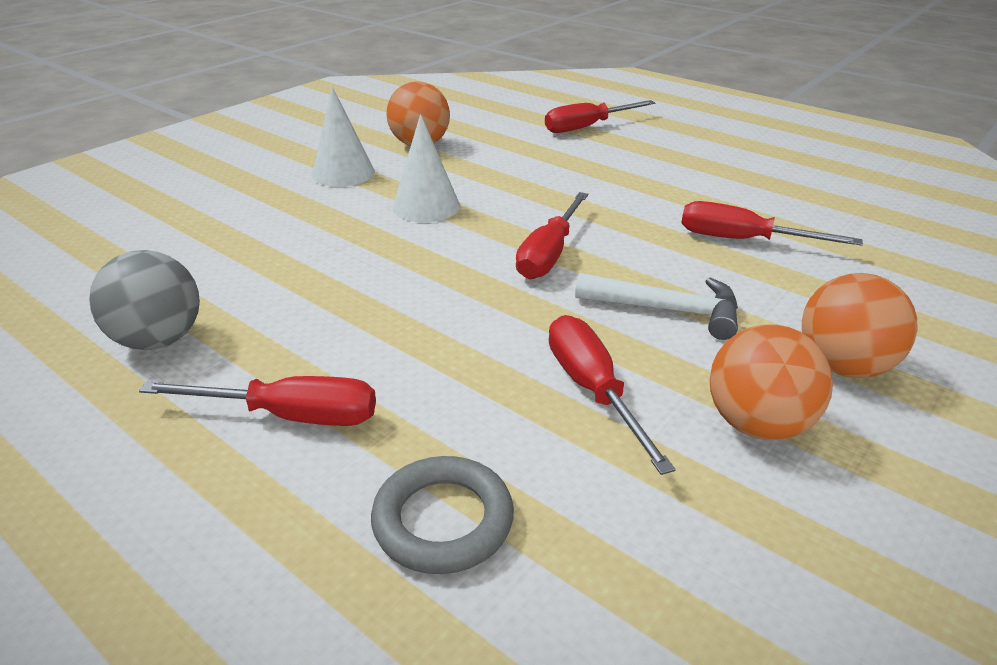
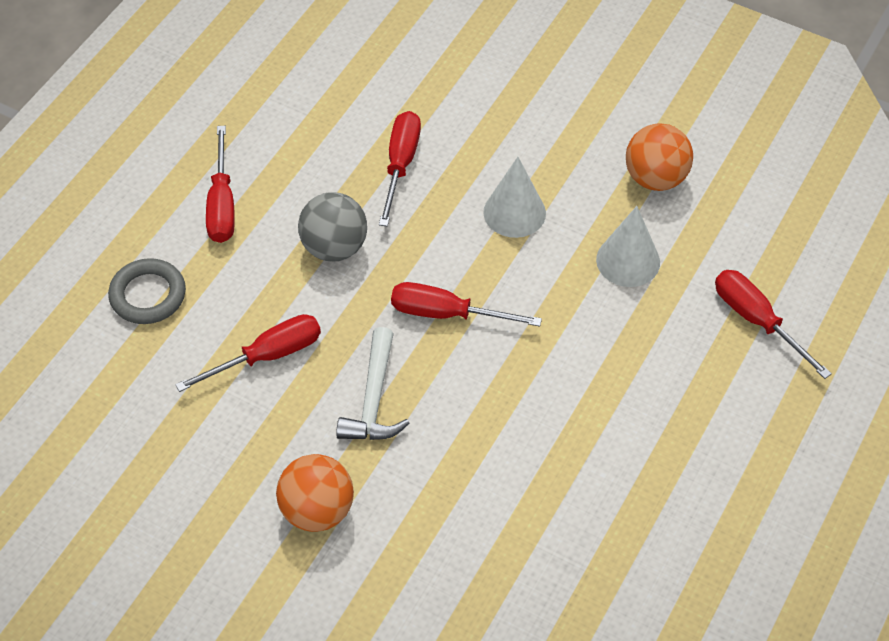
camera: 80 degrees right, 20 degrees up
grey ball [89,250,200,350] -> grey ball moved to [298,192,367,262]
white cone [312,87,375,187] -> white cone moved to [596,206,660,287]
red screwdriver [681,201,863,246] -> red screwdriver moved to [379,111,421,226]
orange ball [710,324,833,440] -> none

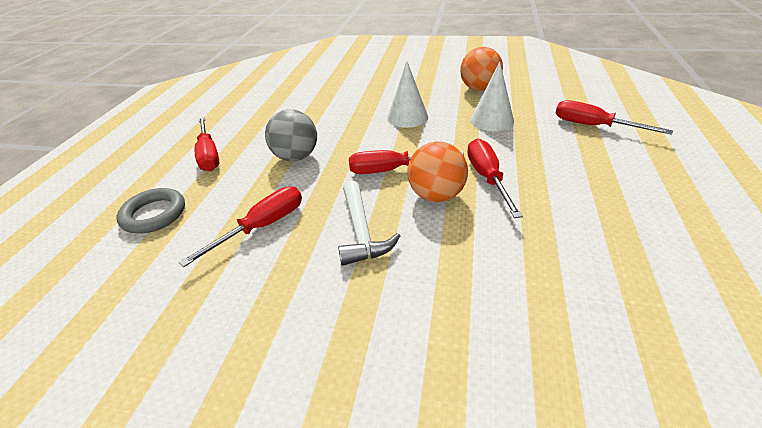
camera: 15 degrees left, 15 degrees down
orange ball [276,454,354,532] -> orange ball moved to [407,142,468,202]
red screwdriver [379,111,421,226] -> red screwdriver moved to [467,138,523,218]

